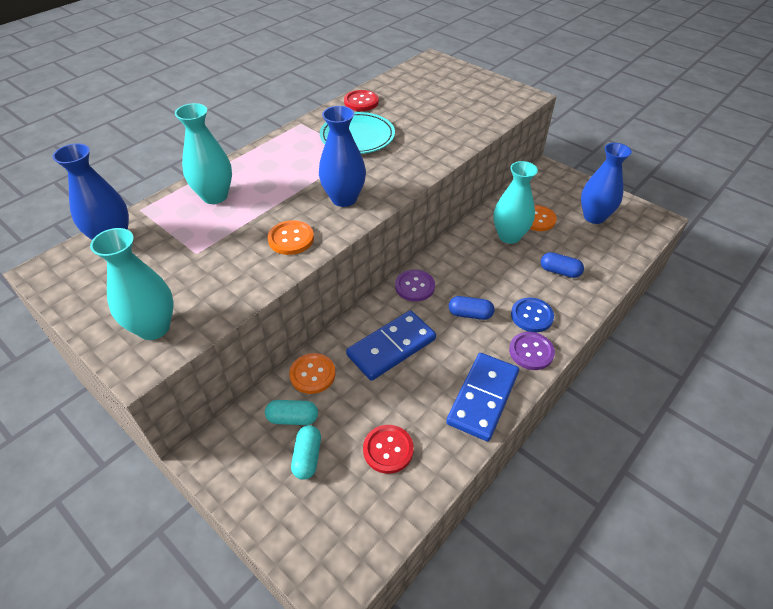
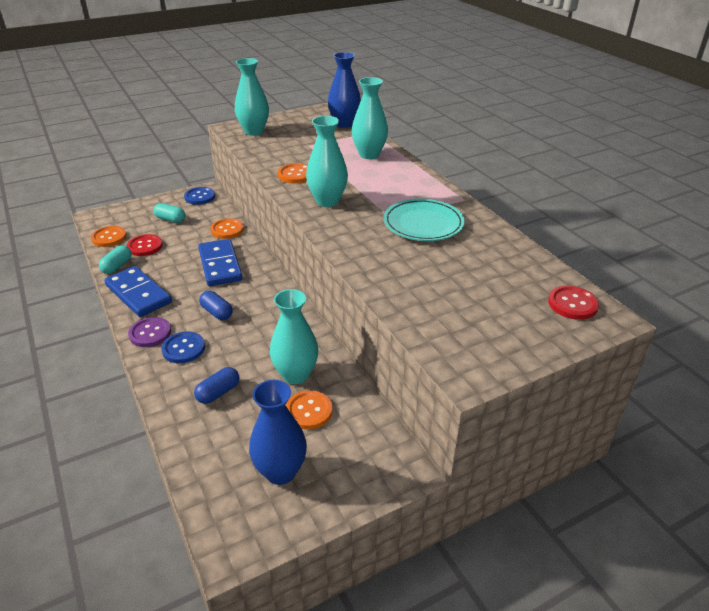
camera: 110 degrees right, 10 degrees down
turquoise capsule [265,400,318,425] -> turquoise capsule moved to [99,245,132,274]
blue vase [319,106,366,207] -> turquoise vase [306,116,348,207]
red button [344,90,379,111] -> red button moved to [548,286,599,320]
purple button [395,269,435,302] -> none
blue capsule [449,296,494,320] -> blue capsule turned 75 degrees counterclockwise [199,291,233,320]
none -> orange button [91,226,127,247]
none -> blue button [184,187,215,205]

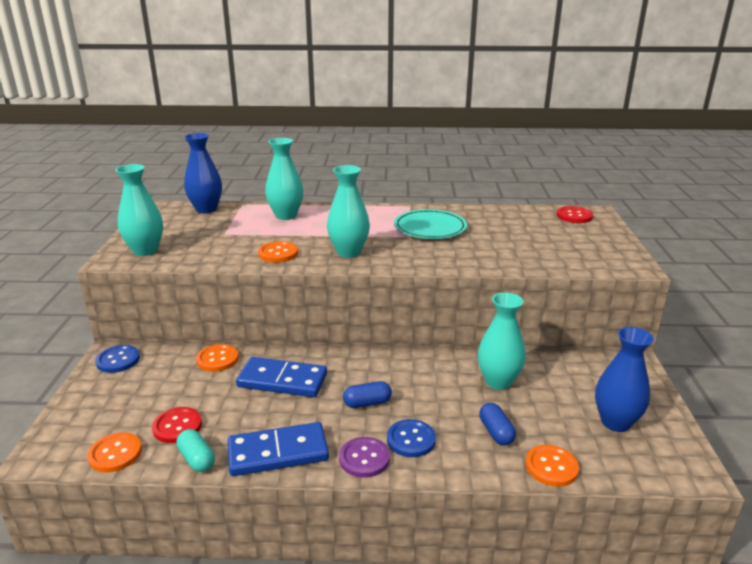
camera: 60 degrees left, 10 degrees down
turquoise capsule [153,203,186,223] -> none
orange button [286,390,333,429] -> orange button moved to [526,445,579,487]

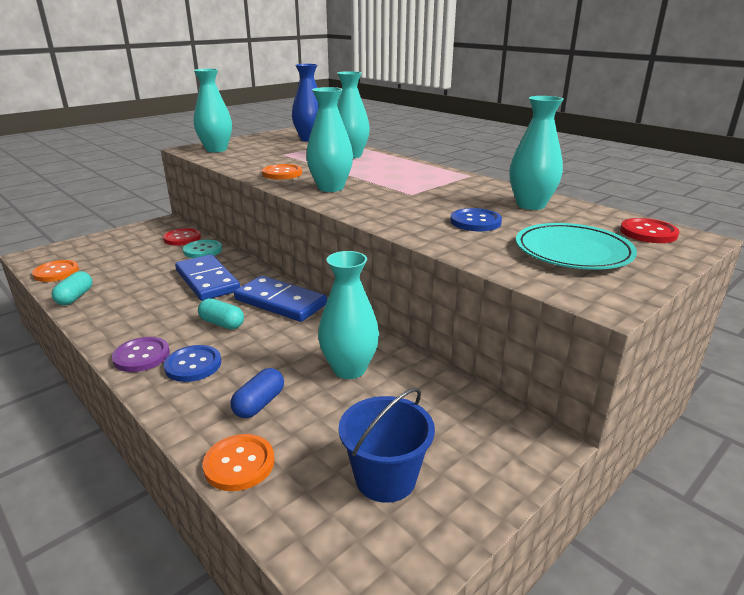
camera: 45 degrees right, 0 degrees up
blue button [95,345,140,373] -> blue button moved to [450,208,502,231]
red button [152,407,202,443] -> red button moved to [163,228,201,246]
orange button [196,344,239,372] -> turquoise button [183,239,222,258]
blue domino [228,422,329,476] -> blue domino moved to [234,276,327,322]
blue capsule [343,381,392,408] -> turquoise capsule [198,298,244,329]
turquoise plate [394,209,467,239] -> turquoise plate moved to [516,223,637,270]
blue vase [595,327,654,432] -> blue bucket [338,388,435,503]
none -> turquoise vase [510,96,564,210]

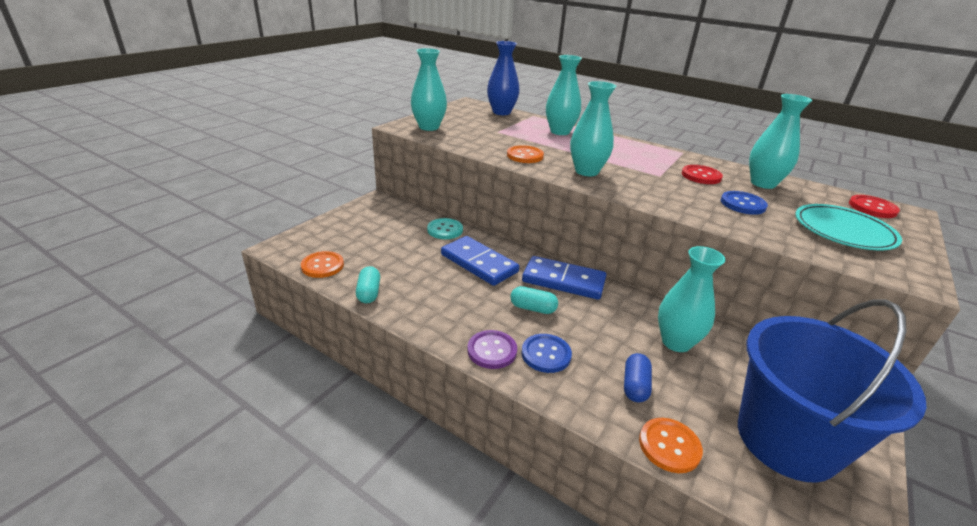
camera: 15 degrees left, 5 degrees up
red button [163,228,201,246] -> red button moved to [682,165,723,184]
blue bucket [338,388,435,503] -> blue bucket [738,299,927,483], size x1.88

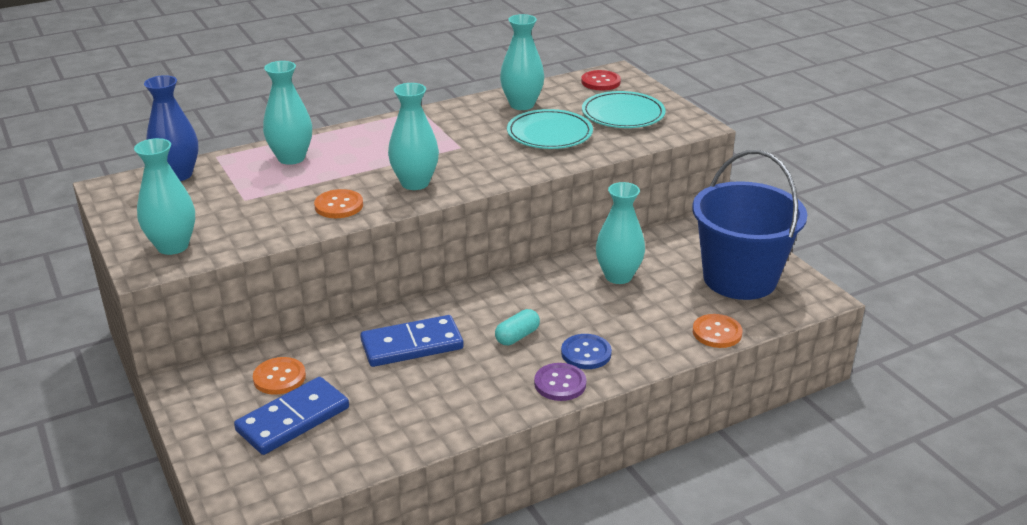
camera: 60 degrees left, 0 degrees up
orange button [301,251,344,278] -> orange button moved to [253,357,306,395]
turquoise capsule [356,266,380,303] -> none
turquoise button [427,218,463,239] -> none
blue domino [522,256,606,300] -> blue domino moved to [234,377,349,455]
blue capsule [624,353,652,403] -> none
red button [682,165,723,184] -> none
blue button [721,191,768,215] -> turquoise plate [507,109,593,149]

